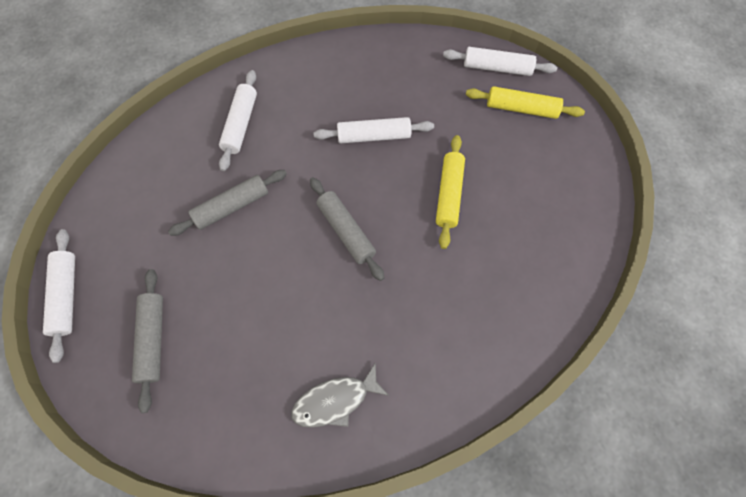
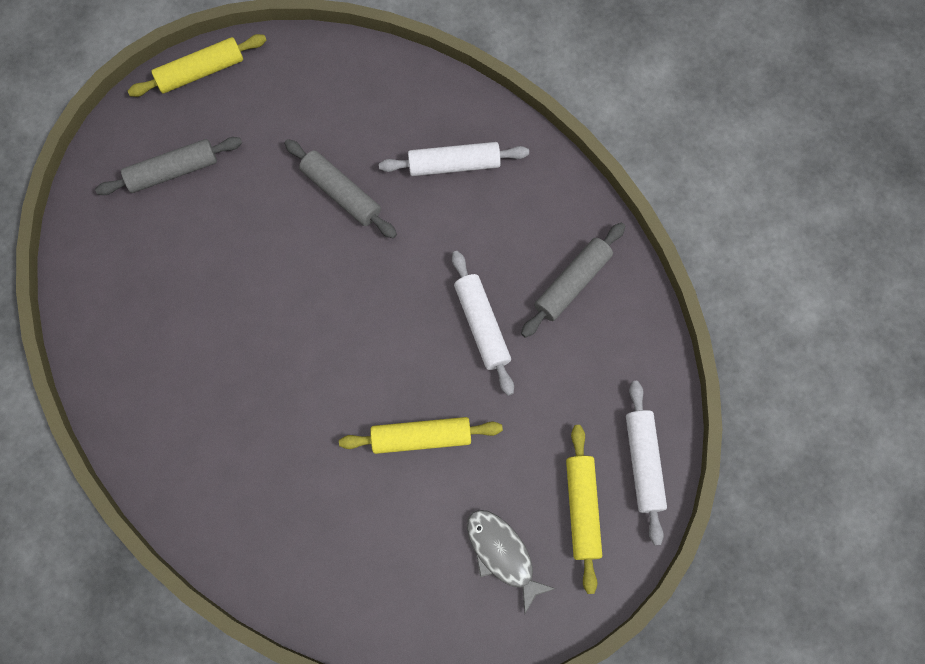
camera: 75 degrees right, 5 degrees up
white rolling pin [43,229,75,363] -> yellow rolling pin [128,34,266,97]
grey fish [291,363,389,428] -> grey fish moved to [467,510,556,614]
grey rolling pin [310,177,385,281] -> grey rolling pin moved to [521,222,625,338]

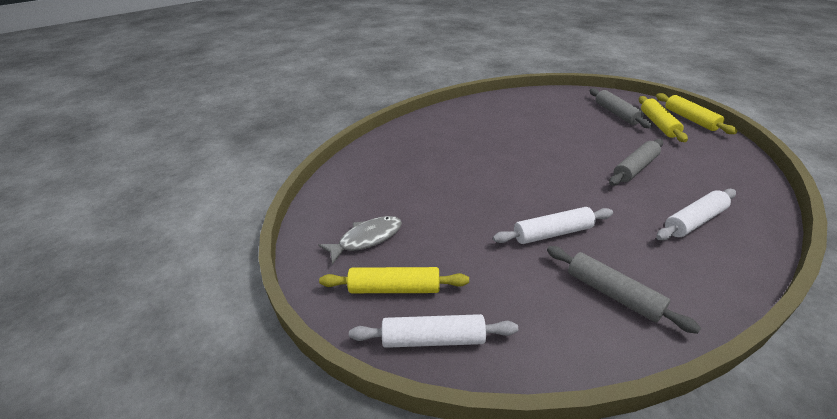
camera: 95 degrees right, 35 degrees down
yellow rolling pin [339,417,503,454] -> yellow rolling pin moved to [639,96,688,142]
white rolling pin [379,142,529,176] -> white rolling pin turned 60 degrees clockwise [656,189,736,240]

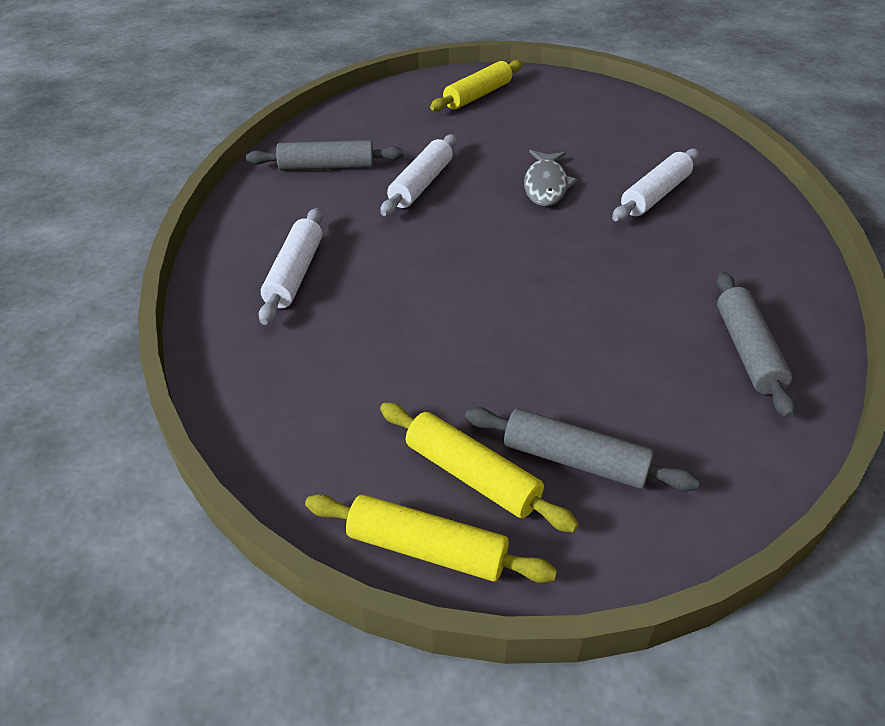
camera: 130 degrees right, 5 degrees up
grey fish [318,216,402,265] -> grey fish moved to [524,150,577,206]
white rolling pin [349,314,518,348] -> white rolling pin moved to [612,148,699,222]
grey rolling pin [609,139,663,186] -> grey rolling pin moved to [716,272,796,418]

